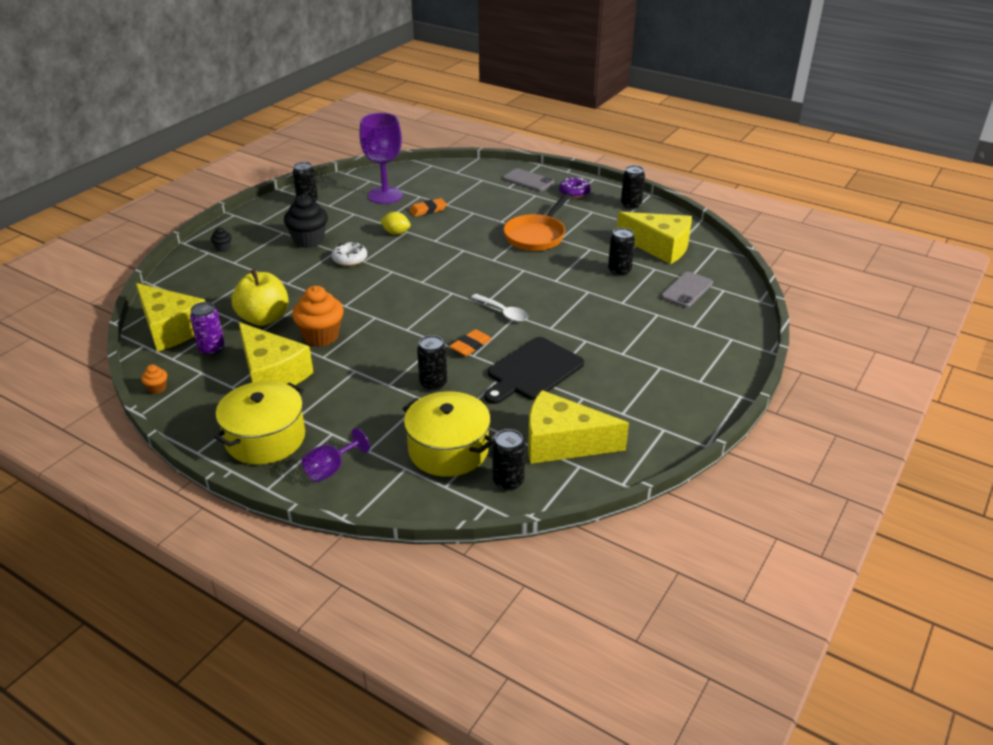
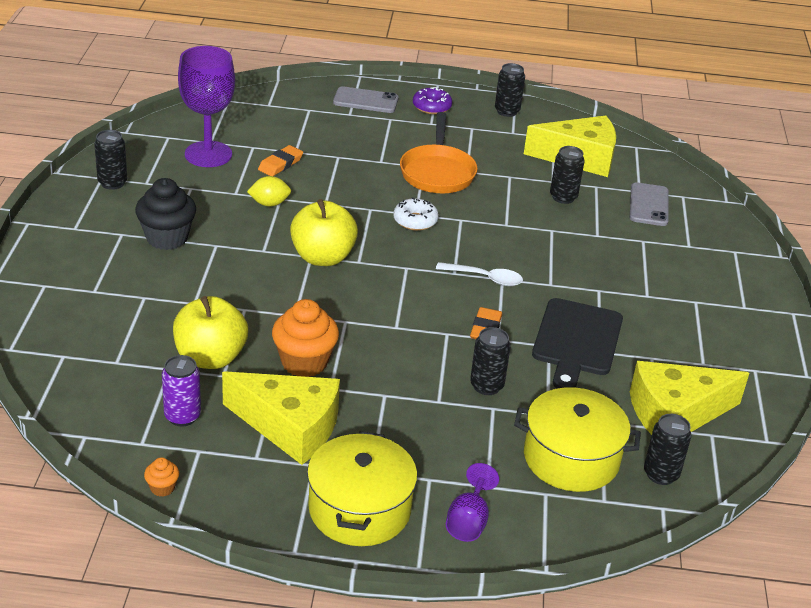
camera: 30 degrees left, 0 degrees up
yellow cheese [136,283,205,351] -> none
black cupcake [211,227,231,252] -> none
white donut [332,242,367,266] -> white donut moved to [393,197,439,231]
none -> yellow apple [290,199,358,266]

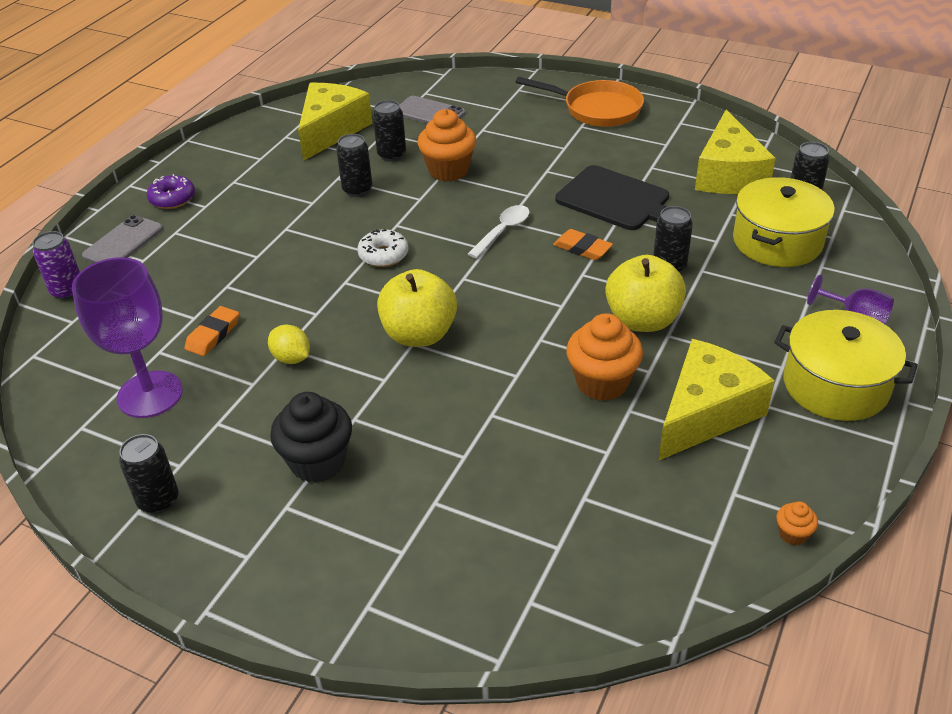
camera: 65 degrees left, 5 degrees up
purple can [162,355,201,426] -> purple can moved to [32,231,80,300]
yellow apple [173,296,248,369] -> yellow apple moved to [605,255,686,332]
yellow lemon [247,176,291,207] -> yellow lemon turned 60 degrees counterclockwise [268,325,310,364]
orange eraser [258,145,303,176] -> orange eraser turned 60 degrees clockwise [185,306,239,356]
orange pan [400,112,478,193] -> orange pan moved to [516,77,644,127]
black can [495,63,525,117] -> black can moved to [336,134,372,197]
none -> orange cupcake [418,109,476,181]

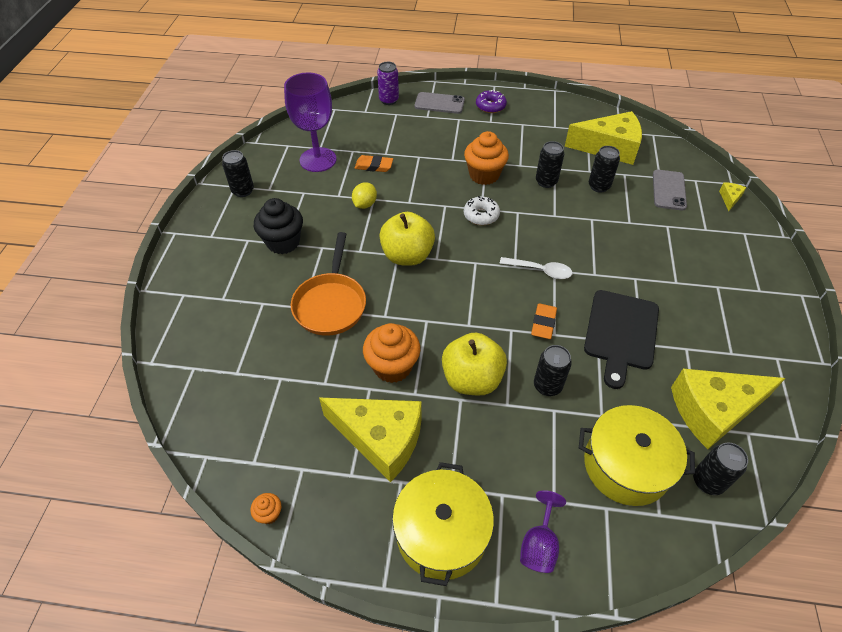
camera: 70 degrees right, 10 degrees up
orange cupcake [418,109,476,181] -> orange cupcake moved to [464,131,509,185]
orange pan [516,77,644,127] -> orange pan moved to [291,232,366,336]
none -> yellow cheese [719,182,746,211]

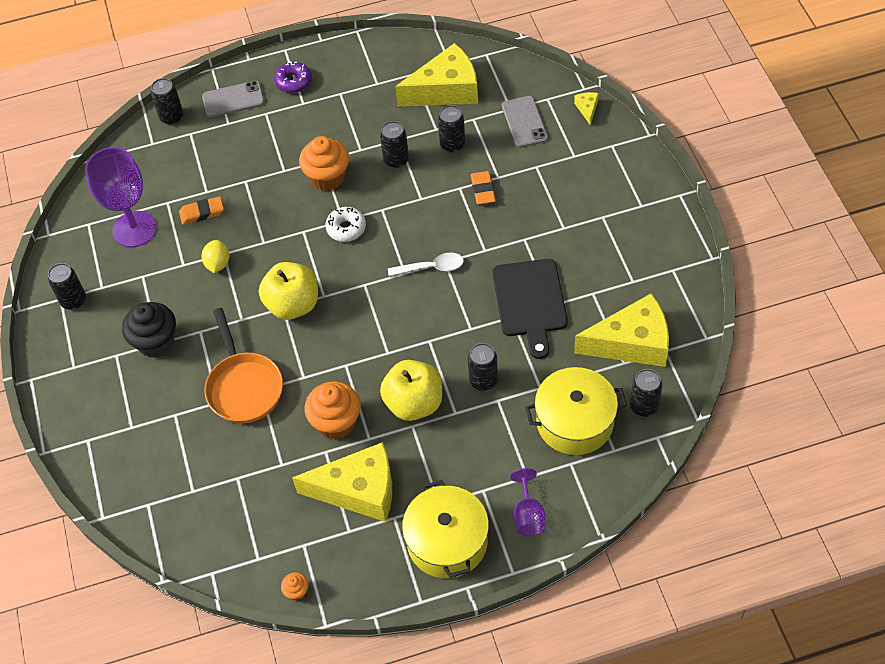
camera: 20 degrees left, 5 degrees up
purple can [377,62,399,105] -> black can [151,78,183,125]
orange eraser [531,303,557,339] -> orange eraser moved to [471,171,496,204]
yellow cheese [671,369,786,449] -> yellow cheese turned 150 degrees counterclockwise [574,293,669,367]

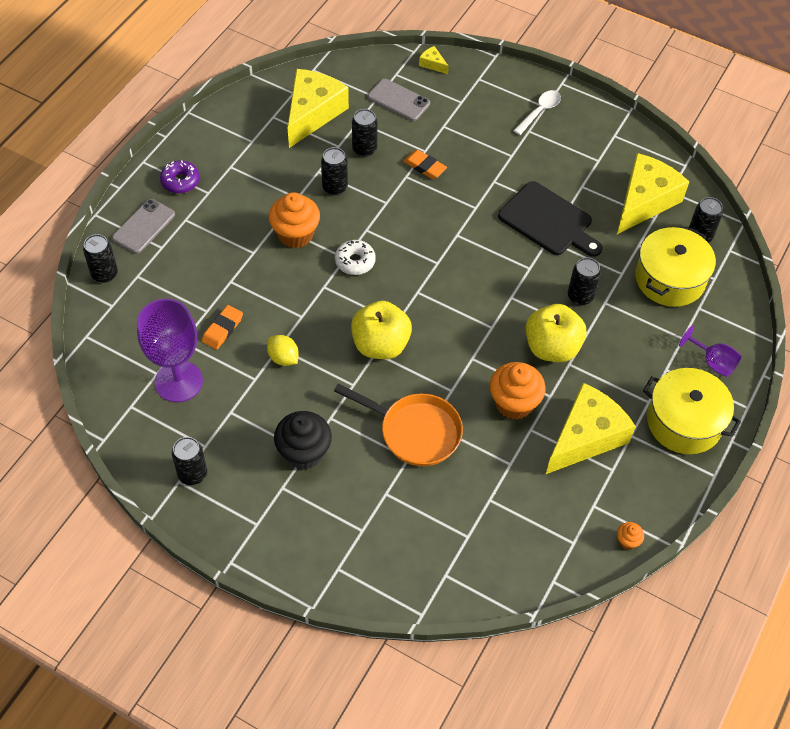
camera: 50 degrees left, 0 degrees up
white spoon [388,253,464,276] -> white spoon moved to [513,90,561,135]

